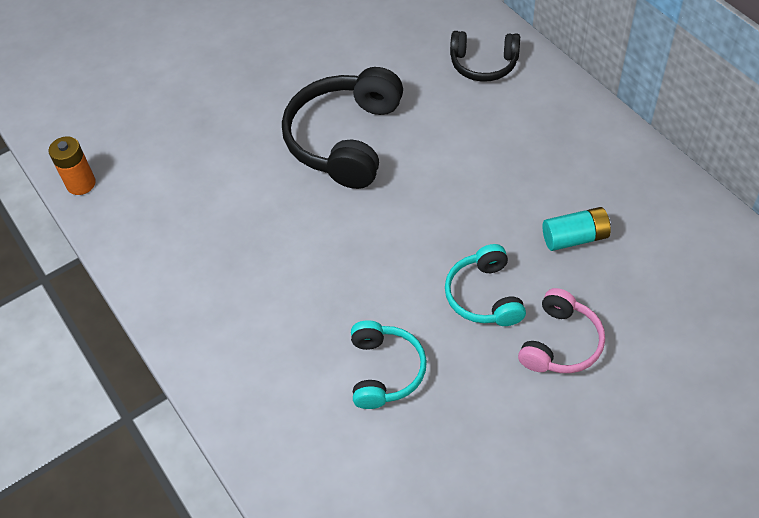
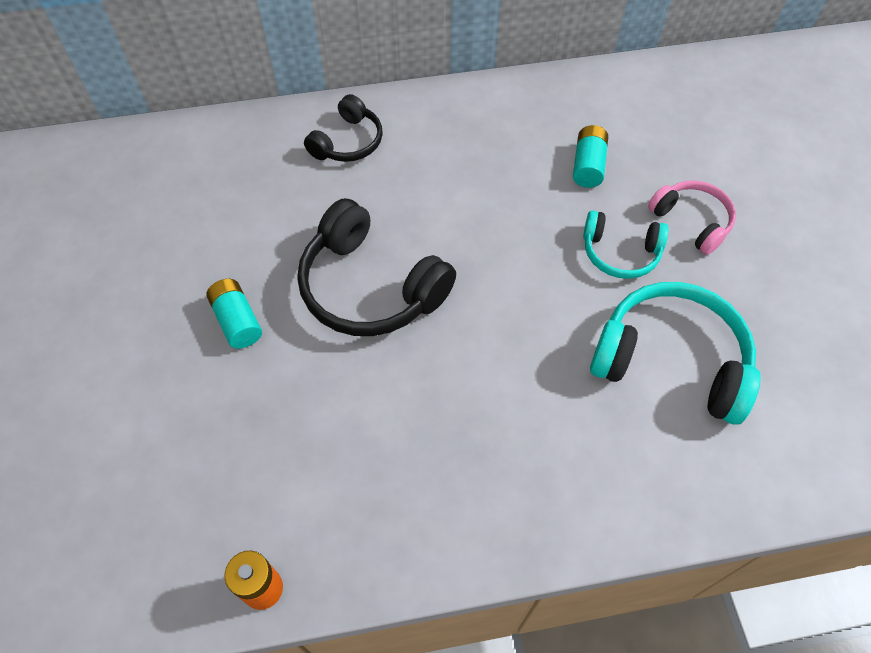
camera: 70 degrees left, 5 degrees up
turquoise headphones [351,320,427,409] -> turquoise headphones [590,282,760,425], size x1.72
none -> turquoise battery [206,279,262,349]

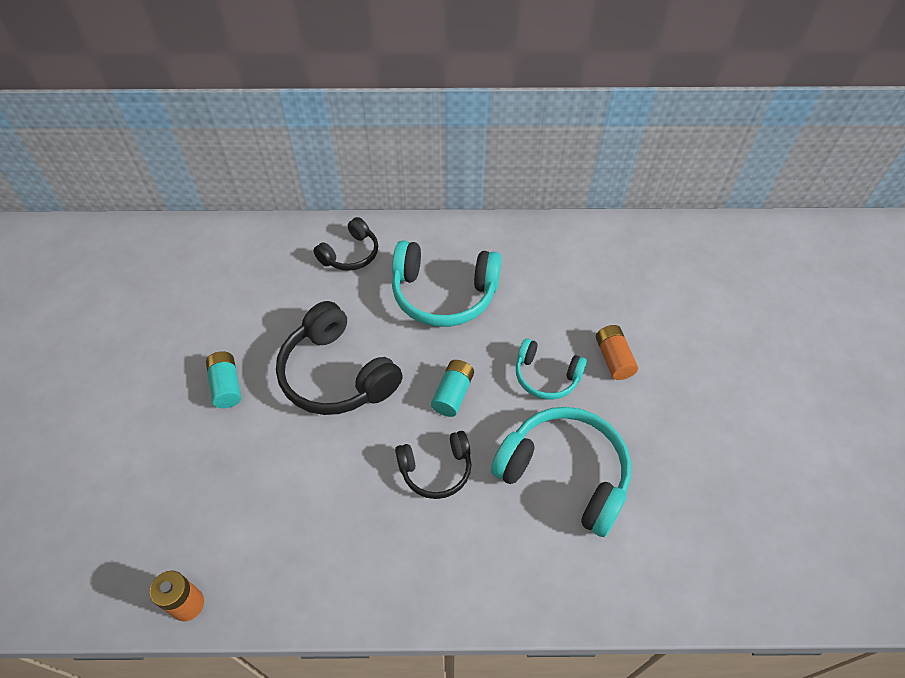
camera: 10 degrees right, 5 degrees down
turquoise battery [573,125,608,188] -> turquoise battery moved to [431,360,474,417]
pink headphones [648,180,736,255] -> orange battery [596,325,638,380]
none -> turquoise headphones [392,240,502,327]
none -> black headphones [395,431,471,499]

